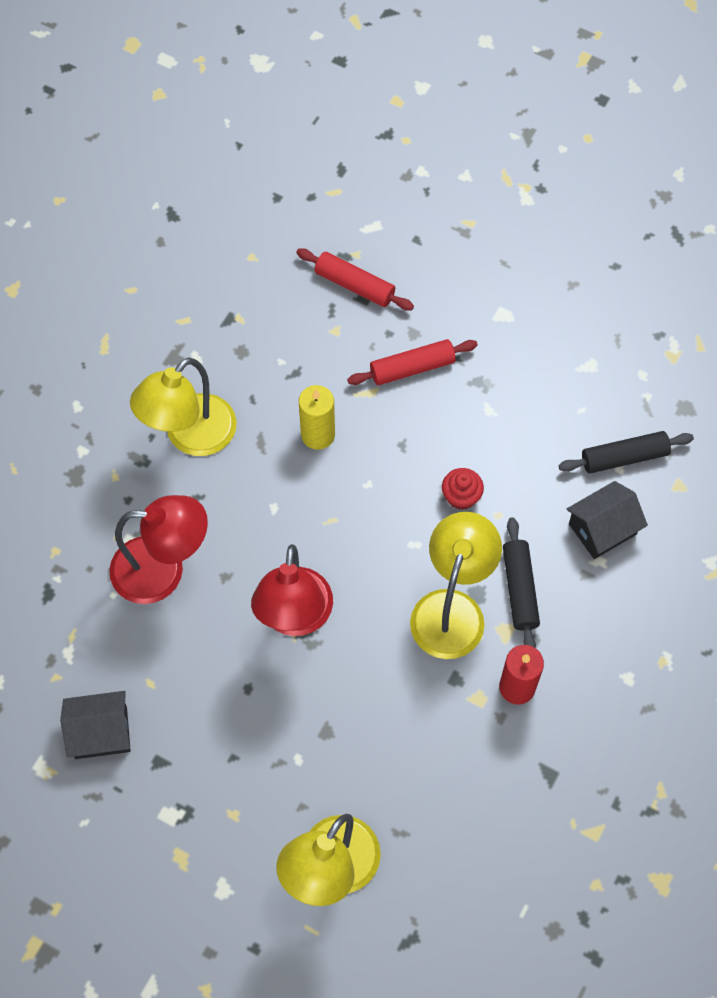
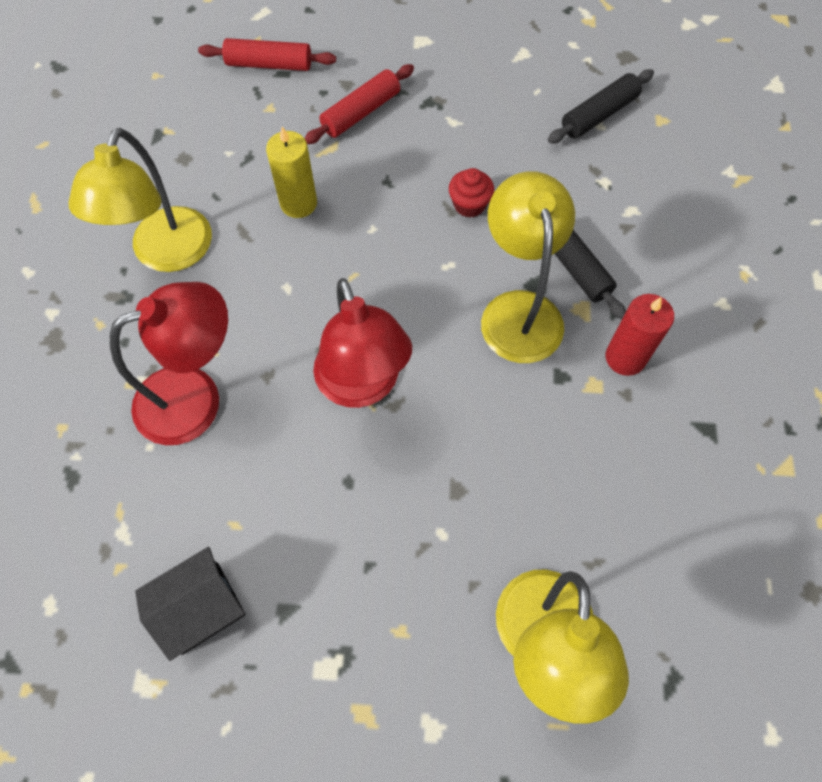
camera: 25 degrees left, 0 degrees up
black house [567,481,648,559] -> none

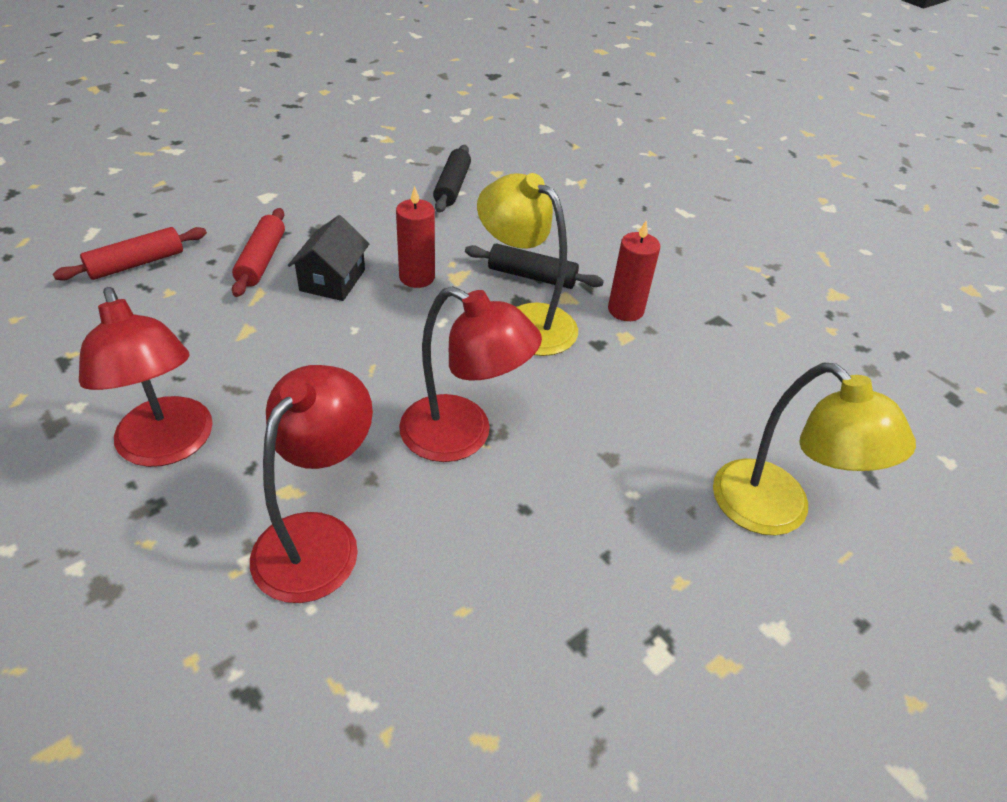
camera: 45 degrees left, 20 degrees down
yellow lamp [68,128,212,272] -> red lamp [79,287,213,467]
black house [135,547,246,661] -> black house moved to [288,215,370,301]
yellow candle [266,126,317,218] -> none
red cupcake [449,168,494,218] -> red candle [396,186,435,288]

